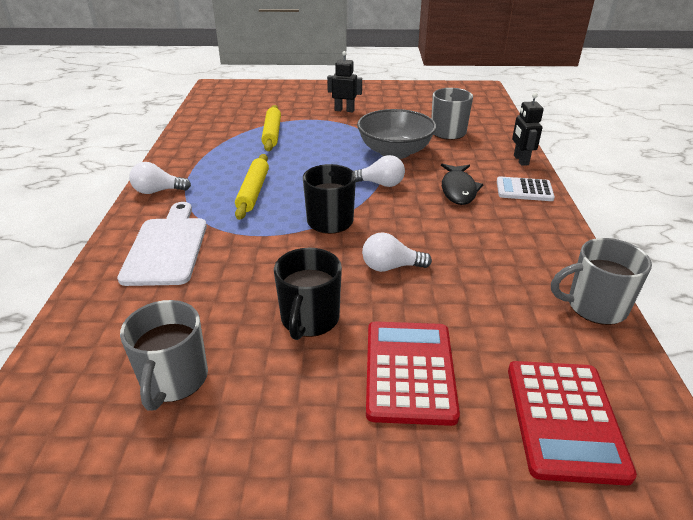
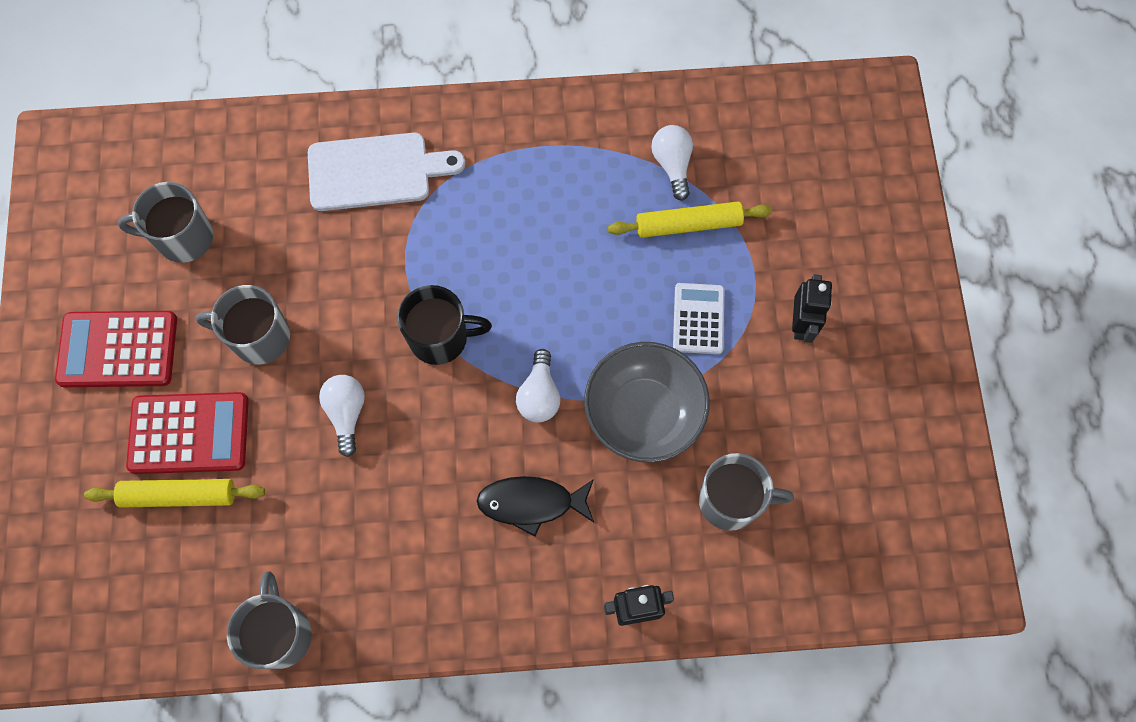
camera: 85 degrees right, 35 degrees up
white light bulb [129,162,191,194] -> white light bulb moved to [651,125,693,201]
yellow rolling pin [235,154,269,220] -> yellow rolling pin moved to [84,479,265,508]
black mug [274,248,342,340] -> grey mug [196,285,290,364]
white calculator [497,176,555,201] -> white calculator moved to [673,283,724,354]
red calculator [508,361,637,486] -> red calculator moved to [55,311,177,387]

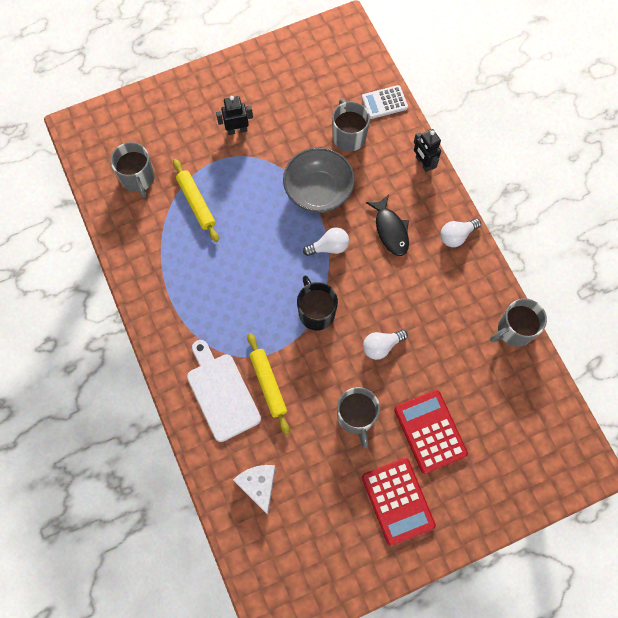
camera: 110 degrees left, 0 degrees up
yellow rolling pin [84,479,265,508] -> yellow rolling pin moved to [247,333,289,434]
grey mug [118,182,213,263] -> grey mug moved to [110,142,154,198]
white light bulb [651,125,693,201] -> white light bulb moved to [440,218,481,247]
white calculator [673,283,724,354] -> white calculator moved to [362,85,408,119]
none -> white cheese [233,465,276,515]

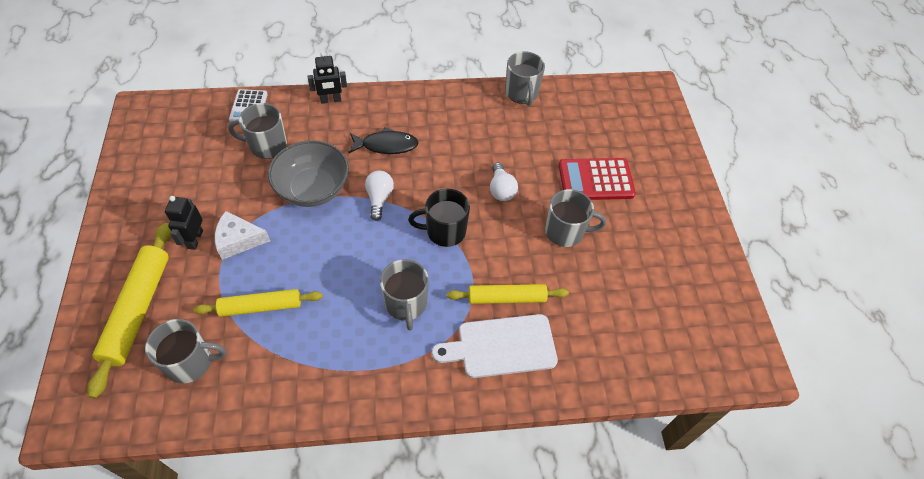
camera: 75 degrees left, 15 degrees down
white cheese [233,465,276,515] -> white cheese moved to [215,211,270,260]
red calculator [362,458,436,546] -> none
white light bulb [440,218,481,247] -> none
none -> yellow rolling pin [87,223,171,399]
none -> grey mug [380,259,429,331]

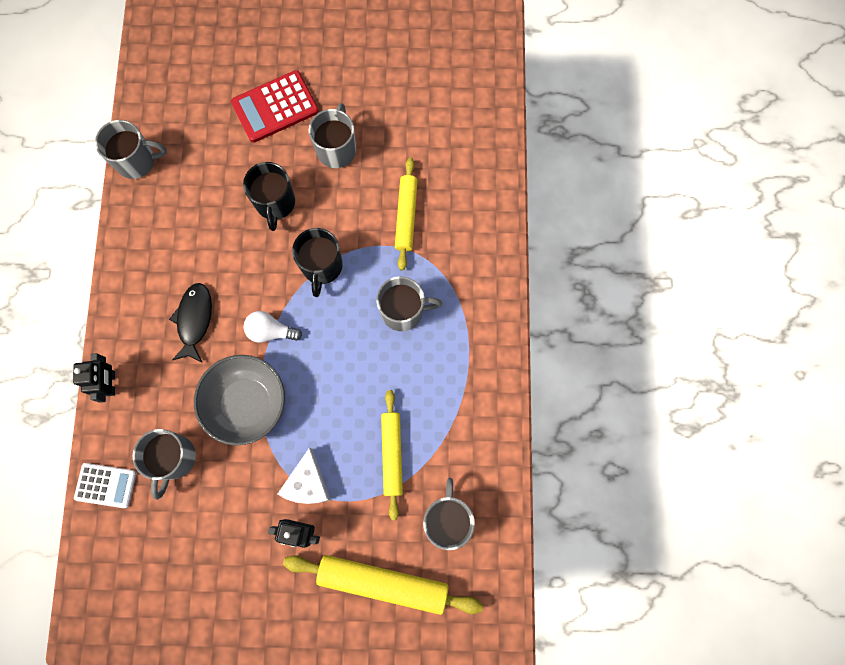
camera: 80 degrees left, 20 degrees up
white cutting board [432,314,558,378] -> none
white light bulb [490,162,518,201] -> black mug [243,162,295,231]
red calculator [559,158,636,200] -> red calculator turned 60 degrees clockwise [231,70,319,143]

